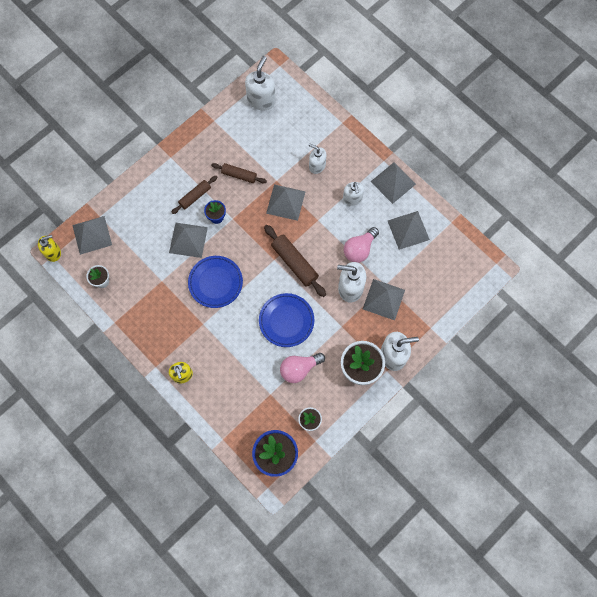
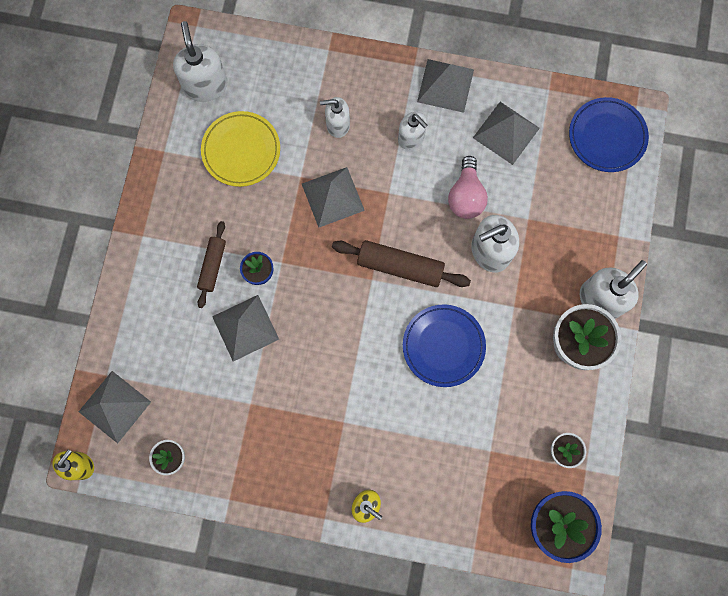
camera: 35 degrees left, 5 degrees up
blue plate [188,256,243,308] -> blue plate moved to [569,97,649,172]
brown rolling pin [211,163,267,184] -> none
pink light bulb [280,353,325,383] -> none
grey pyramid [363,279,405,320] -> none
none -> yellow plate [201,111,280,187]

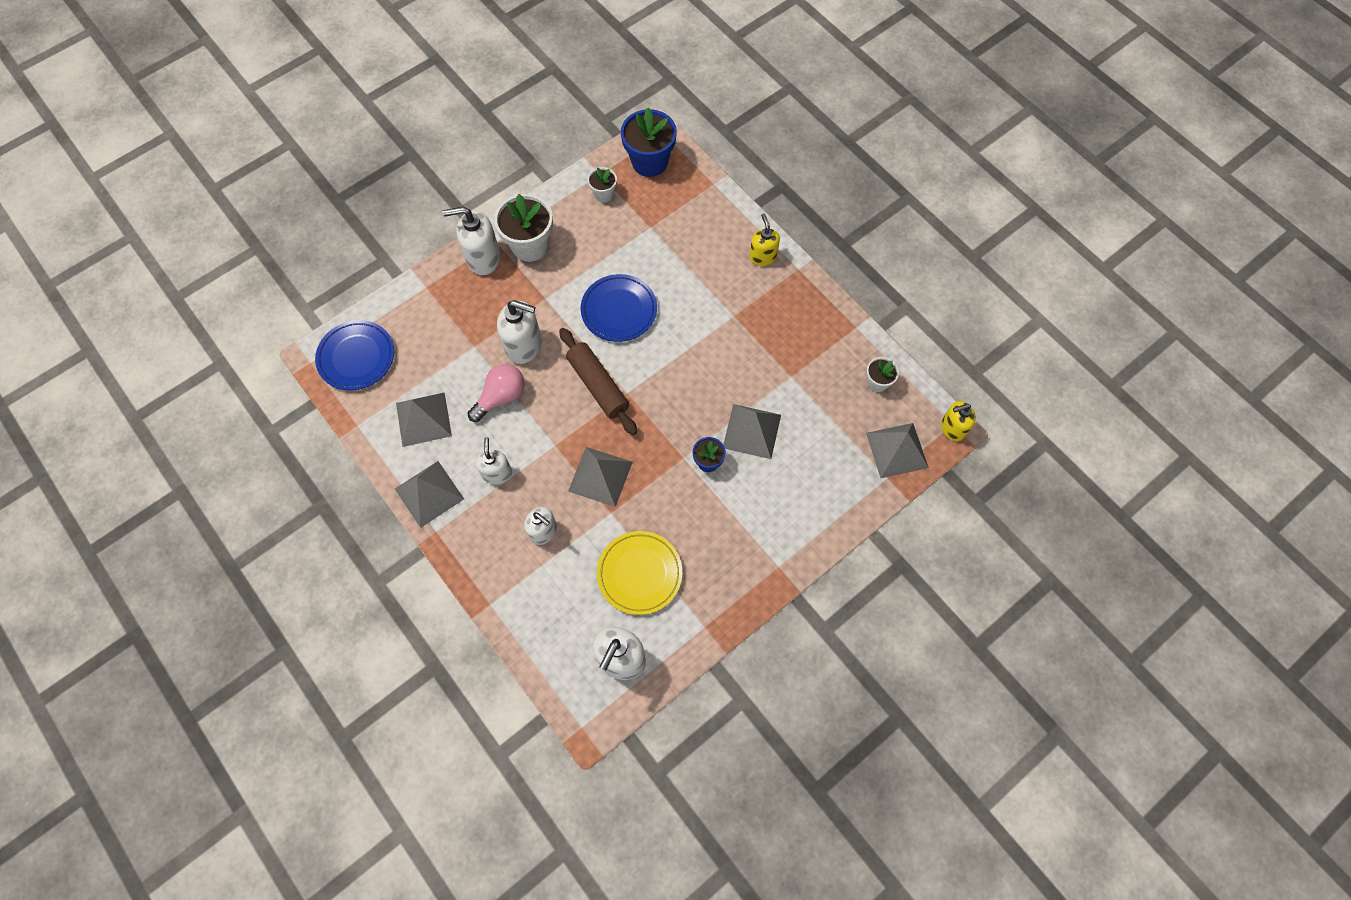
camera: 140 degrees left, 10 degrees down
brown rolling pin [197,221,226,308] -> none

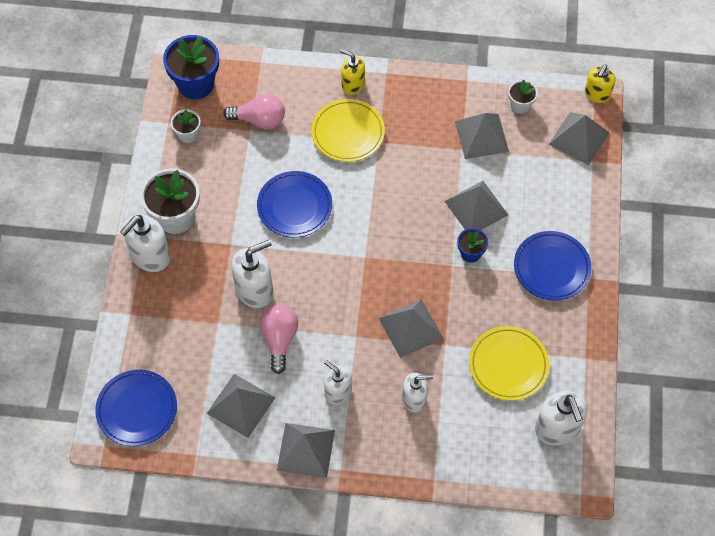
camera: 45 degrees left, 5 degrees down
brown rolling pin [559,328,637,435] -> none
none -> pink light bulb [223,94,285,129]
none -> yellow plate [311,99,385,162]
none -> grey pyramid [455,113,509,159]
none -> blue plate [514,231,591,301]

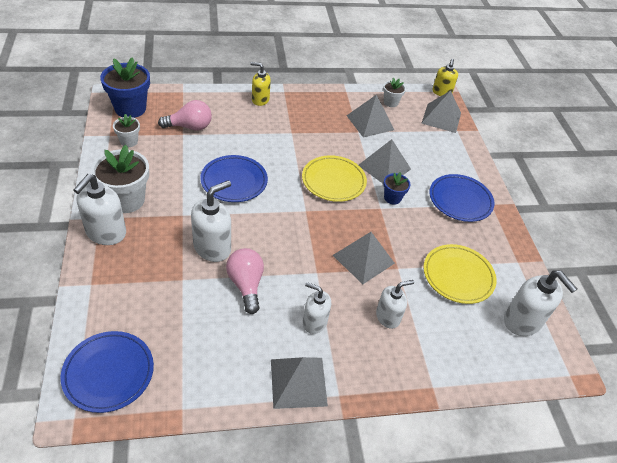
camera: 20 degrees left, 15 degrees down
grey pyramid [207,374,275,438] -> none
yellow plate [311,99,385,162] -> yellow plate moved to [302,155,367,202]

